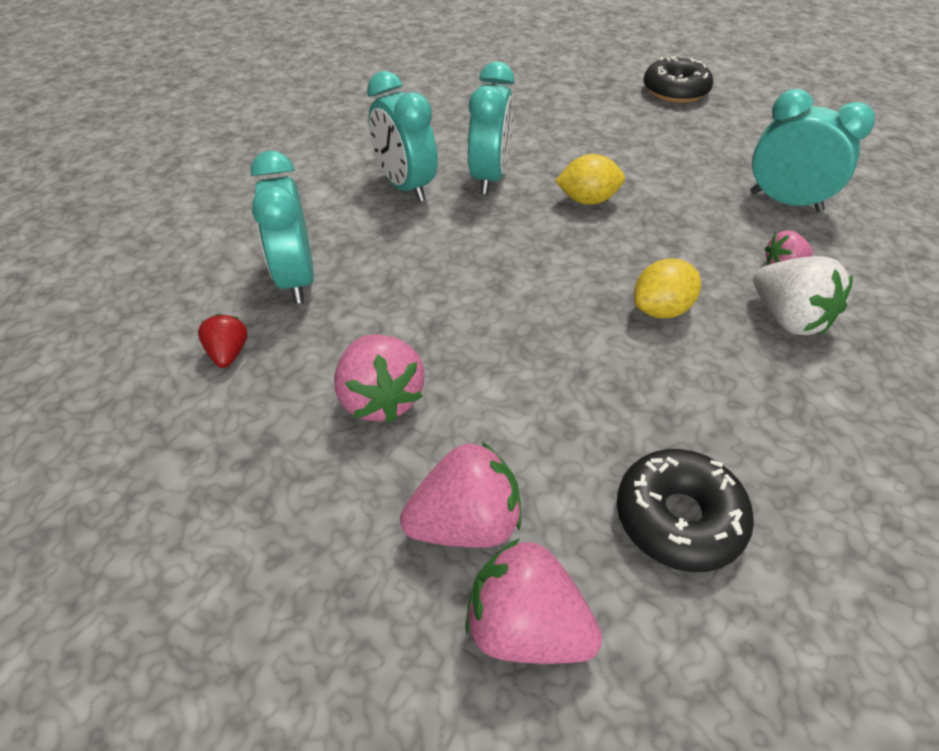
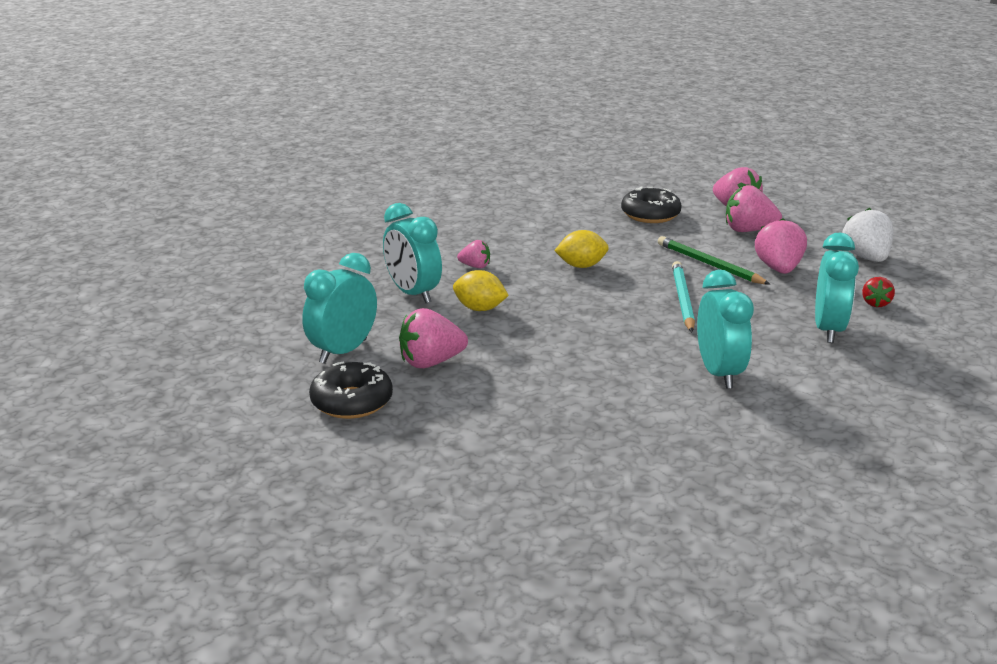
camera: 155 degrees left, 20 degrees down
turquoise clock [468,61,515,194] -> turquoise clock moved to [302,253,377,364]
yellow lemon [555,154,625,205] -> yellow lemon moved to [453,270,509,311]
white strawberry [753,256,853,335] -> white strawberry moved to [842,208,894,262]
none -> pink strawberry [399,308,468,368]
none -> green pencil [658,236,771,285]
none -> turquoise pencil [672,261,695,332]

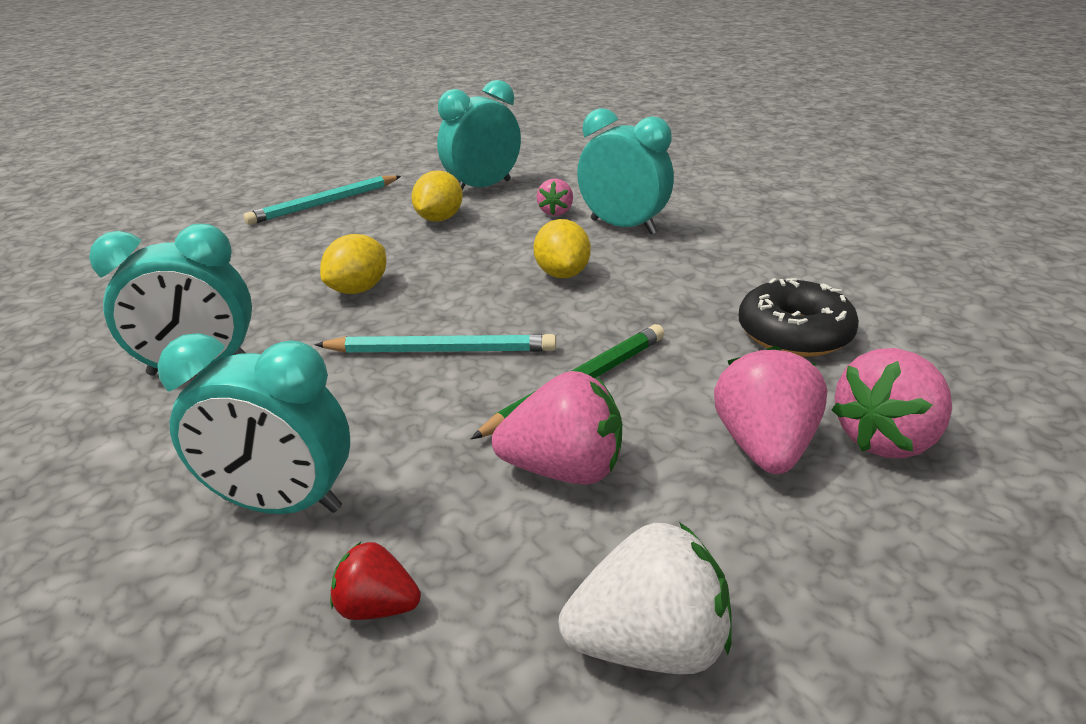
camera: 90 degrees right, 5 degrees up
turquoise clock [302,253,377,364] -> turquoise clock moved to [577,108,674,235]
black donut [309,361,393,419] -> none
pink strawberry [399,308,468,368] -> turquoise pencil [244,175,401,225]
none -> yellow lemon [320,234,386,294]

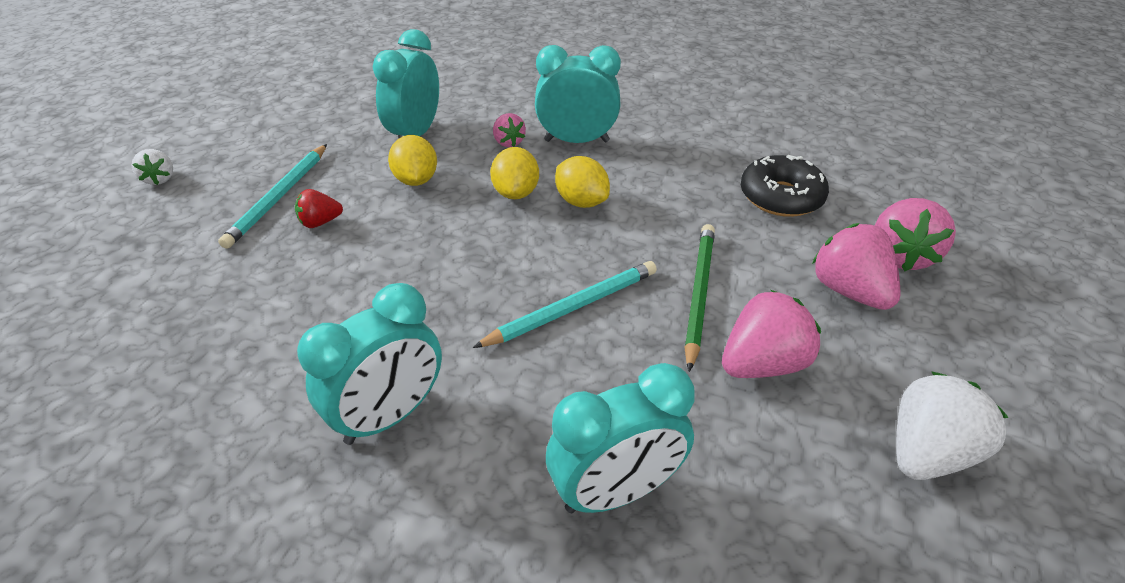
camera: 35 degrees left, 10 degrees up
yellow lemon [320,234,386,294] -> yellow lemon moved to [490,147,539,199]
red strawberry [330,542,421,620] -> red strawberry moved to [295,189,343,228]
none -> white strawberry [131,149,173,185]

